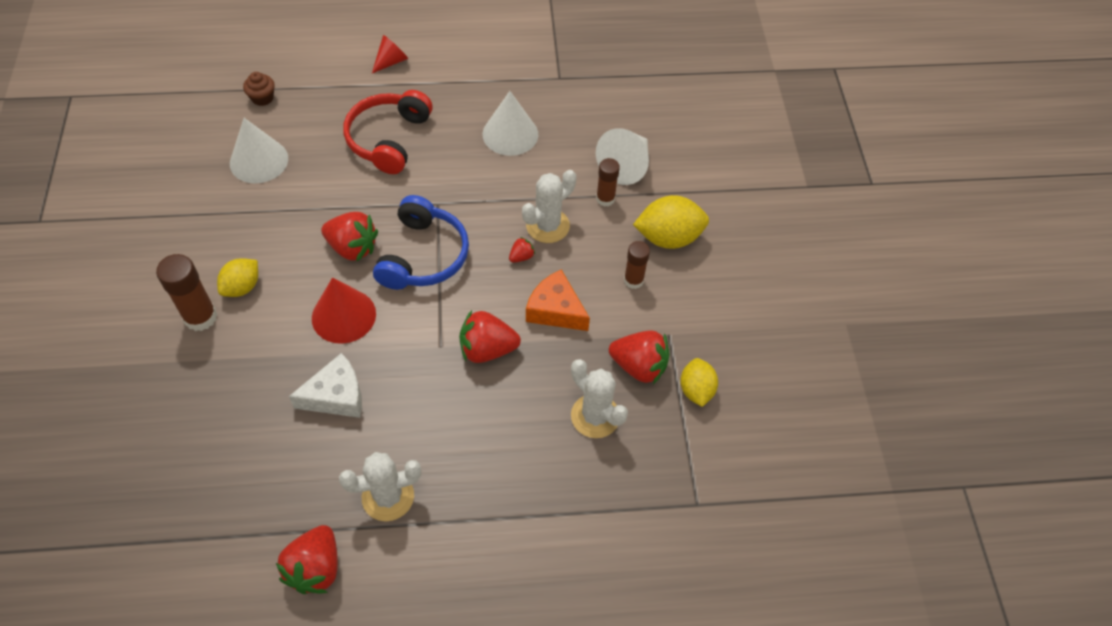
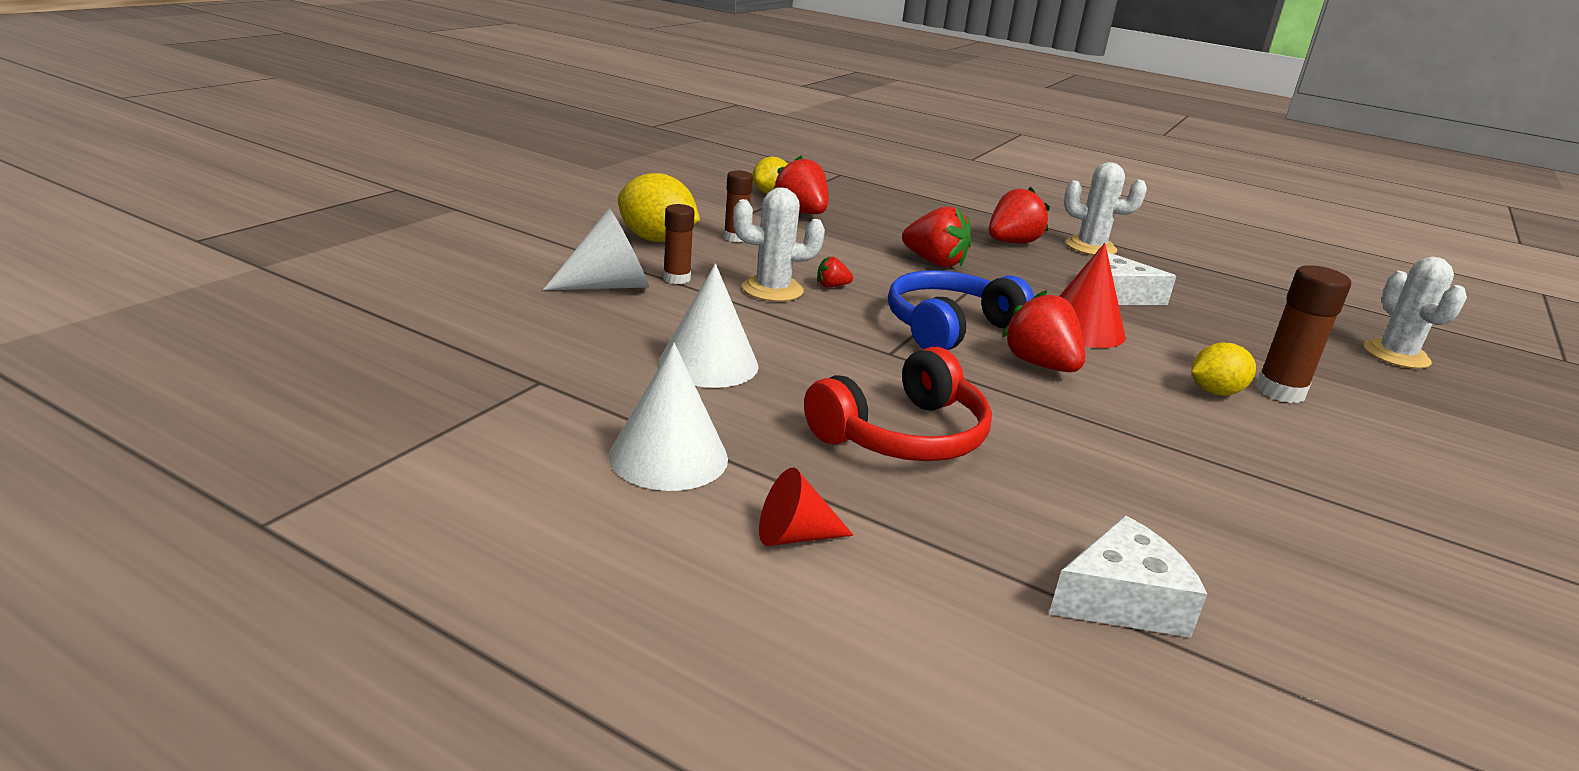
camera: 145 degrees left, 30 degrees down
white cone [230,118,288,183] -> white cone moved to [609,343,728,491]
brown cupcake [243,72,275,106] -> white cheese [1049,515,1208,638]
red strawberry [276,525,338,594] -> red strawberry moved to [989,187,1050,244]
orange cheese [526,269,590,331] -> none
white cactus [571,359,628,438] -> white cactus moved to [1364,257,1467,369]

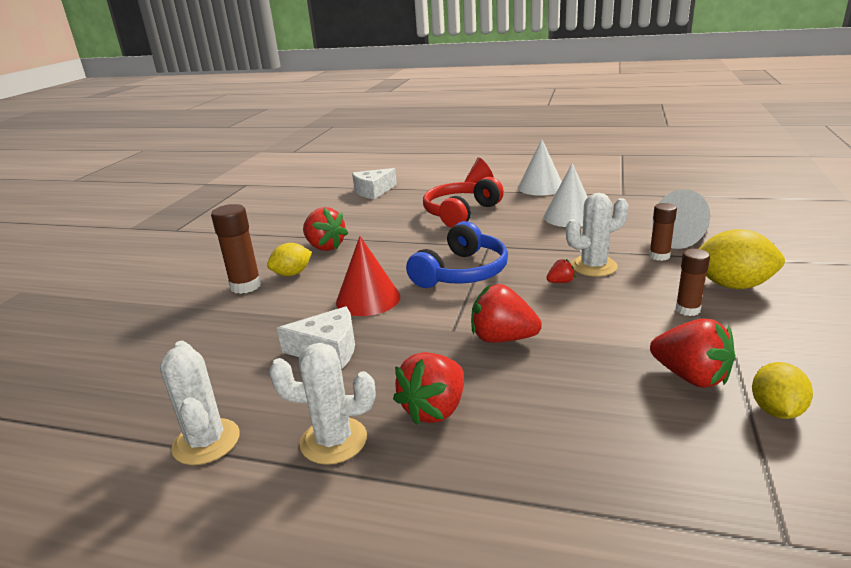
camera: 170 degrees right, 0 degrees up
red strawberry [1002,290,1085,372] -> red strawberry moved to [303,207,348,251]
white cactus [1364,257,1467,369] -> white cactus moved to [160,341,240,465]

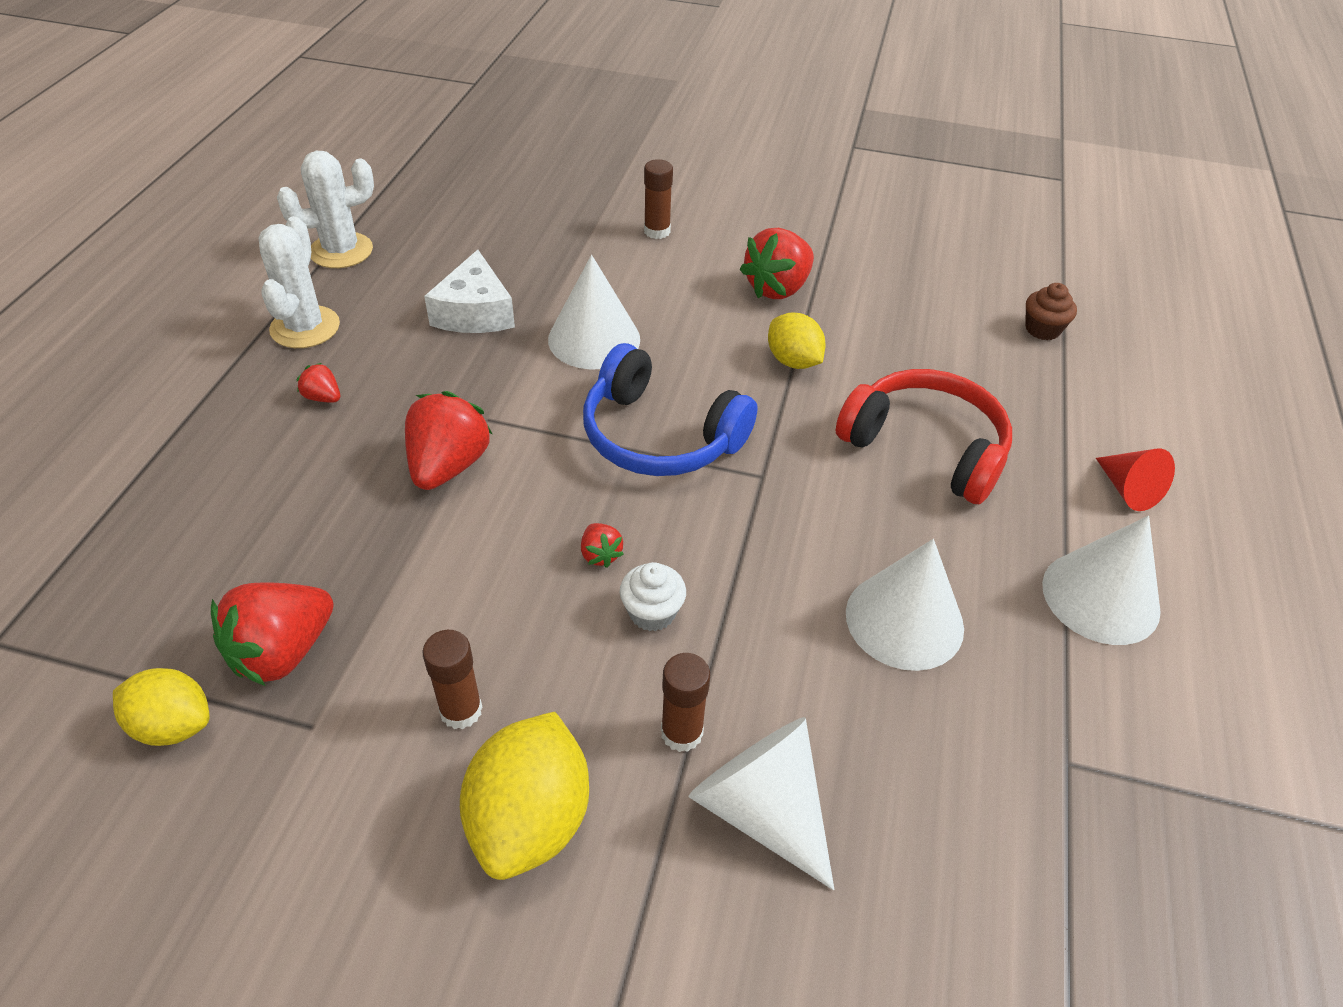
camera: 85 degrees right, 20 degrees up
brown glue stick [211,204,262,294] -> brown glue stick [644,159,673,239], size x0.64
yellow lemon [267,243,312,276] -> yellow lemon moved to [768,312,826,369]
red cone [336,236,400,316] -> white cone [548,255,640,369]
white cheese [352,168,397,199] -> brown cupcake [1025,283,1077,340]
red strawberry [393,352,464,425] -> red strawberry [297,363,340,403], size x0.48
white cactus [566,193,628,277] -> white cupcake [620,562,686,631]

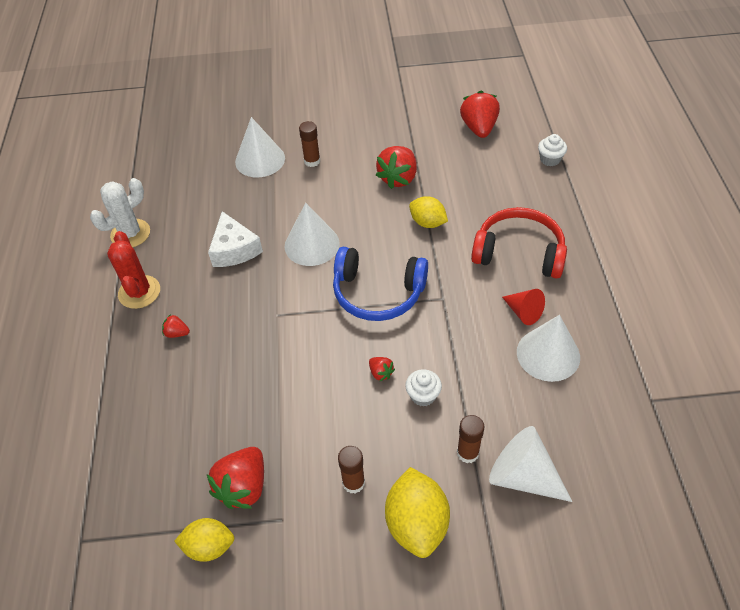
camera: 15 degrees left, 5 degrees up
white cactus [258,216,340,348] -> red cactus [107,231,160,309]
red strawberry [405,391,492,490] -> red strawberry moved to [460,91,500,138]
brown cupcake [1025,283,1077,340] -> white cupcake [538,134,567,166]
white cone [1042,516,1161,645] -> white cone moved to [235,117,285,177]
red cone [1096,448,1175,511] -> red cone moved to [502,289,545,325]

